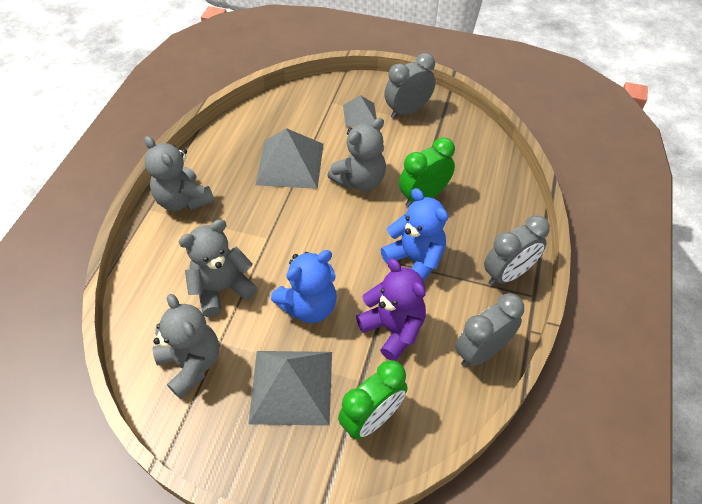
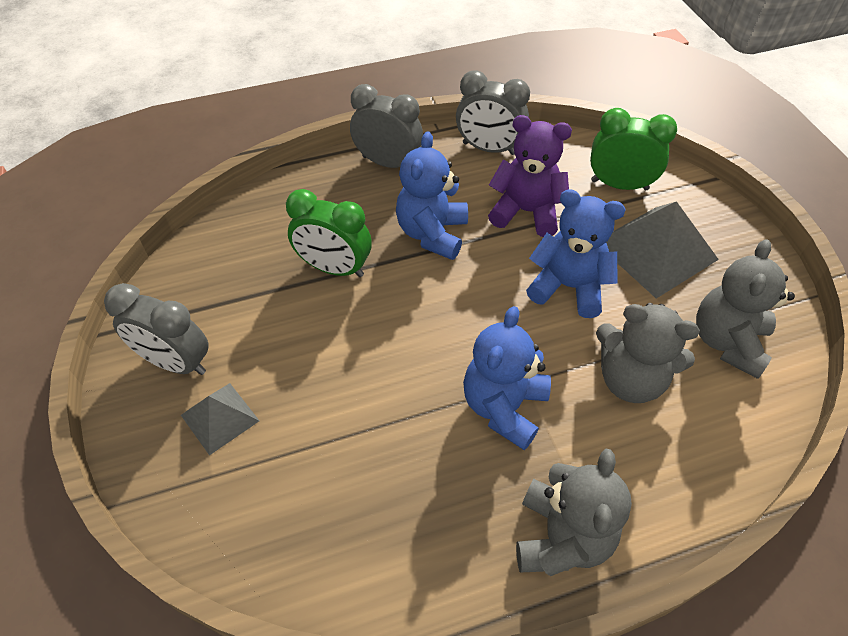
camera: 125 degrees left, 0 degrees up
grey pyramid [255,128,324,189] -> none
grey teddy bear [327,118,386,191] -> none
purple teddy bear [356,258,426,361] -> purple teddy bear turned 90 degrees clockwise [488,115,572,237]
none -> blue teddy bear [463,306,551,450]

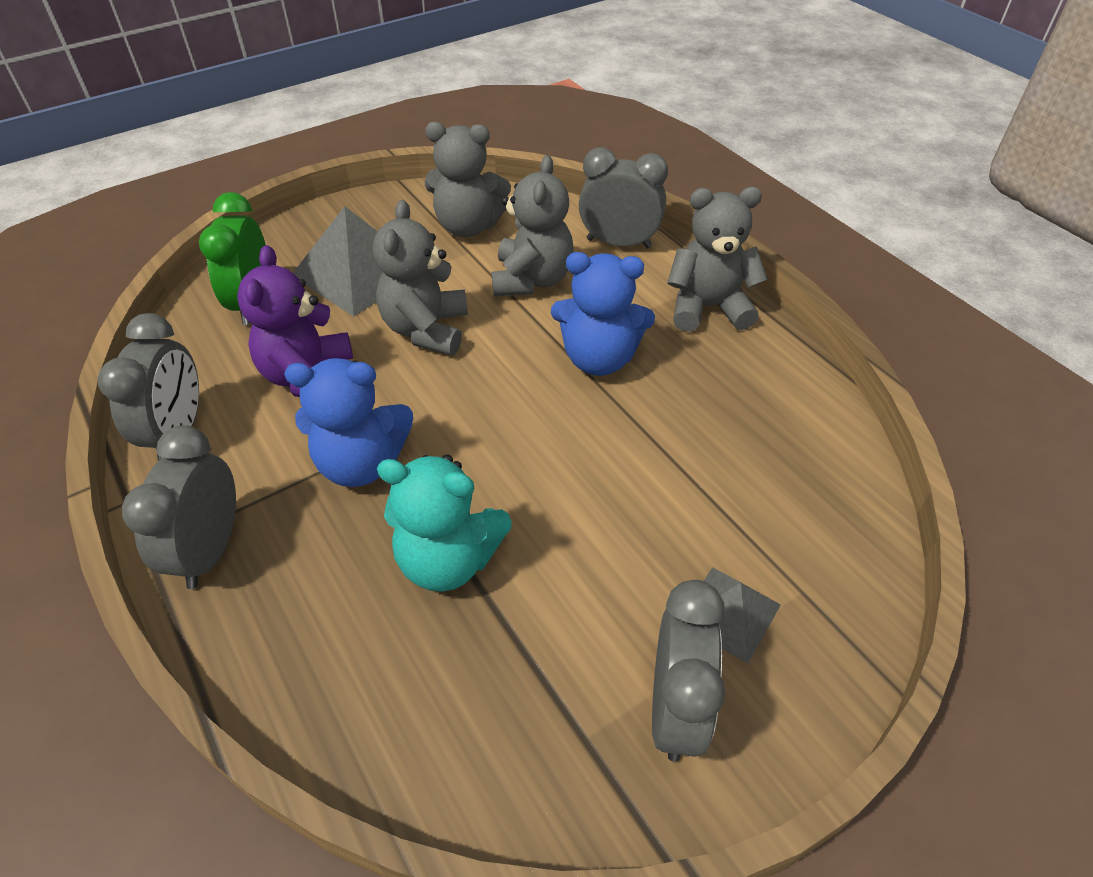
camera: 105 degrees left, 5 degrees down
green clock [286,189,372,277] -> turquoise teddy bear [377,454,512,592]
blue teddy bear [526,189,626,318] -> grey teddy bear [373,200,468,355]
none -> grey clock [579,147,668,249]

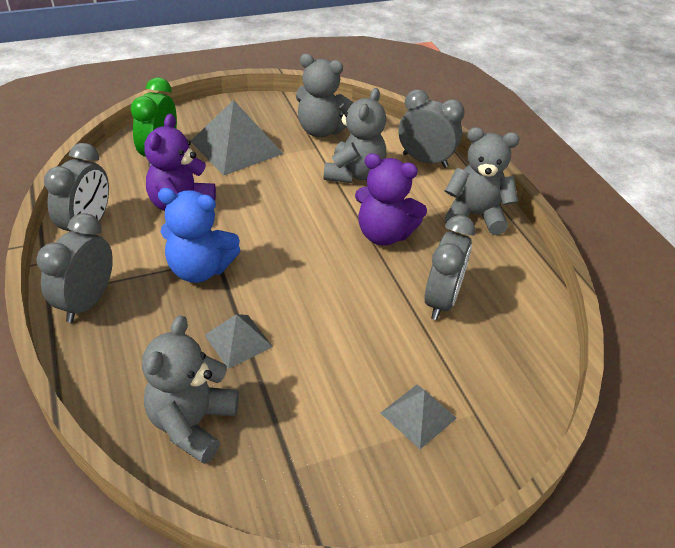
camera: 10 degrees right, 5 degrees down
grey teddy bear [373,200,468,355] -> grey teddy bear moved to [142,315,239,464]
turquoise teddy bear [377,454,512,592] -> grey pyramid [204,314,273,369]
blue teddy bear [551,252,655,376] -> purple teddy bear [355,153,427,246]
grey clock [652,580,725,762] -> grey clock moved to [424,215,476,320]

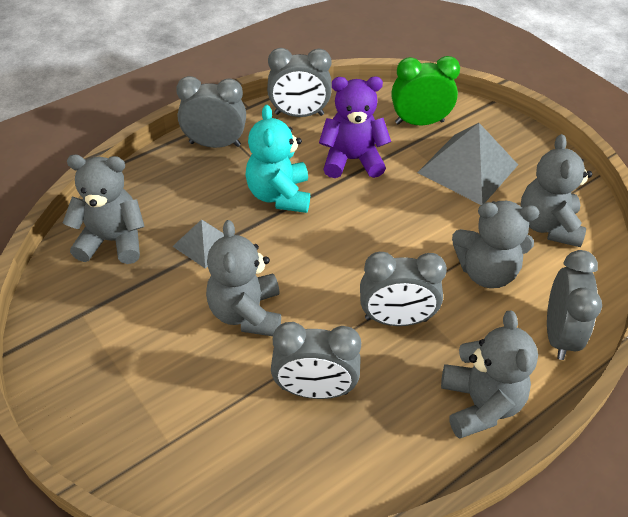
camera: 75 degrees right, 5 degrees up
blue teddy bear [158,188,240,283] -> turquoise teddy bear [245,105,310,213]
purple teddy bear [355,153,427,246] -> grey clock [360,252,447,326]
grey pyramid [381,385,457,449] -> none
none -> grey teddy bear [206,220,281,336]

